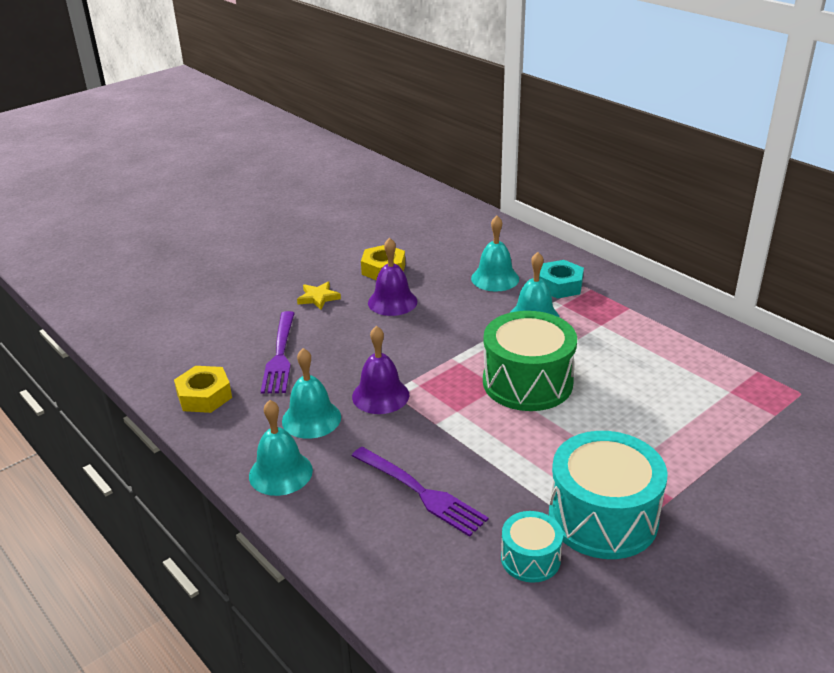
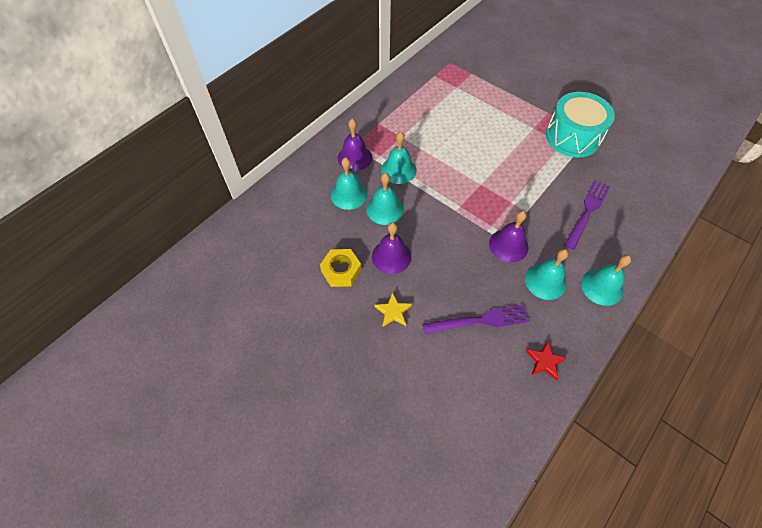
camera: 100 degrees left, 25 degrees up
yellow nut [174,366,232,413] -> red star [526,341,567,380]
green drum [483,311,577,411] -> none
turquoise drum [501,511,563,583] -> none
turquoise nut [539,260,584,299] -> purple bell [338,119,372,171]
none -> turquoise bell [366,173,404,225]

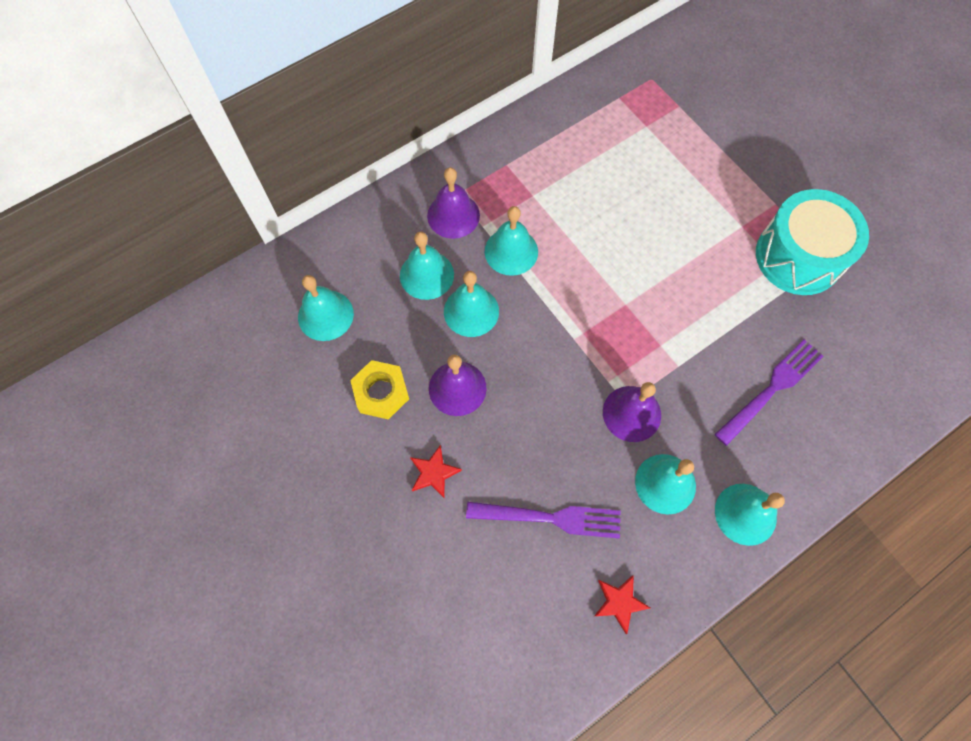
camera: 15 degrees right, 10 degrees up
yellow star [375,292,412,327] -> red star [410,445,462,498]
none -> turquoise bell [298,275,354,341]

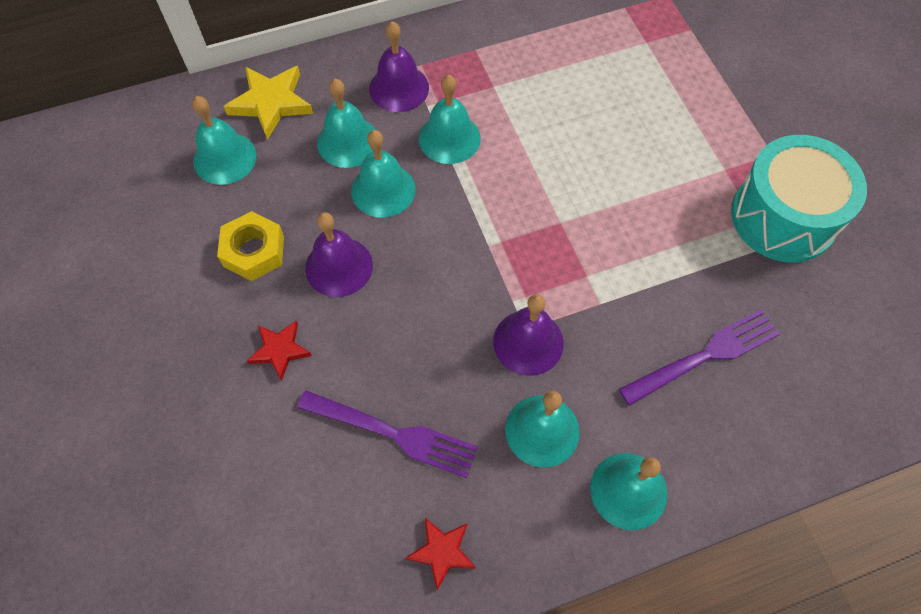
camera: 15 degrees right, 5 degrees down
none -> yellow star [223,66,313,140]

